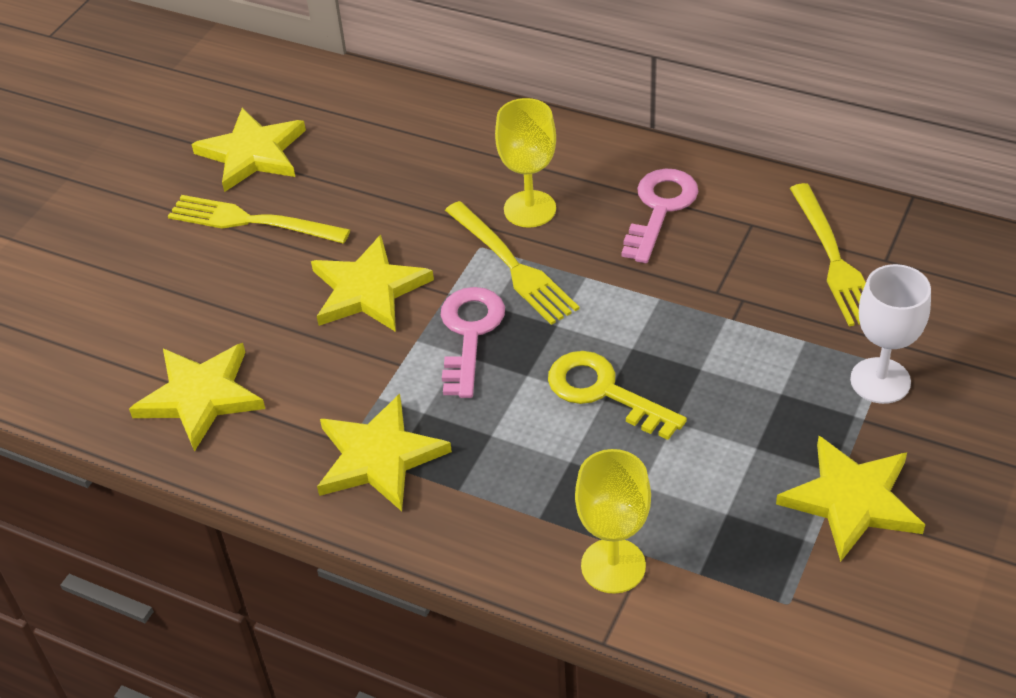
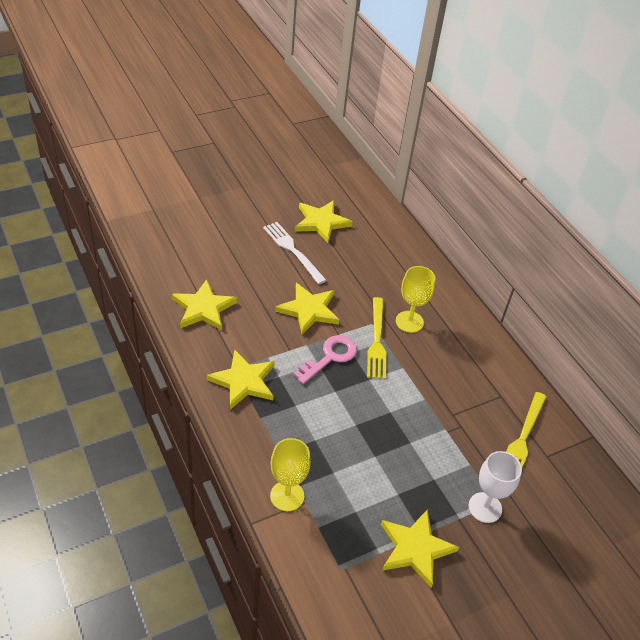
camera: 30 degrees right, 0 degrees up
yellow fork [168,195,350,244] -> white fork [263,222,326,284]
yellow key [548,351,687,440] -> none
pink key [621,169,699,263] -> none

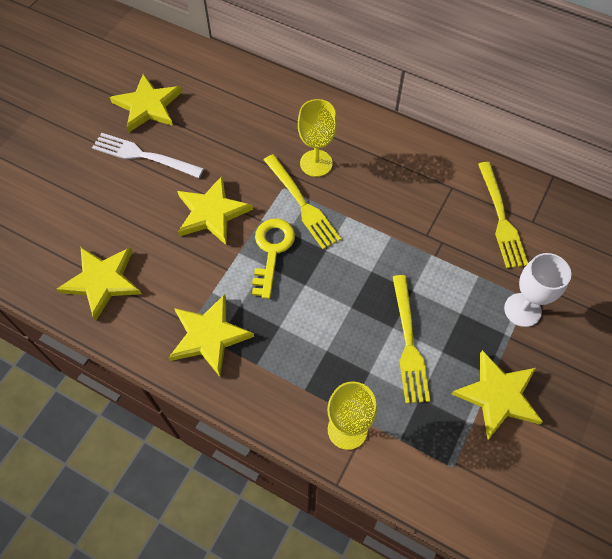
camera: 30 degrees left, 15 degrees up
pink key [293,335,357,384] -> yellow key [252,219,295,299]
none -> yellow fork [393,275,430,403]

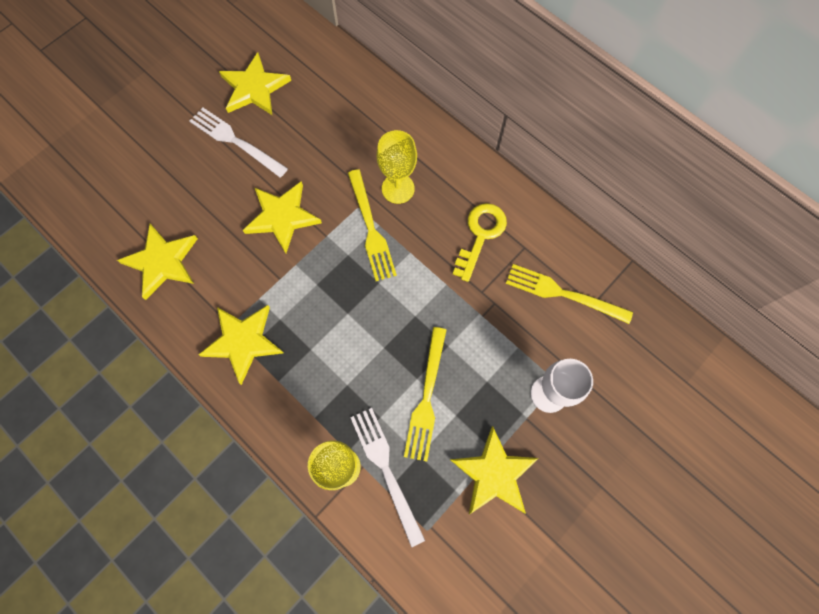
camera: 15 degrees right, 10 degrees up
yellow key [252,219,295,299] -> yellow key moved to [453,203,507,282]
yellow fork [478,162,528,268] -> yellow fork turned 105 degrees clockwise [506,264,633,324]
none -> white fork [350,408,425,547]

